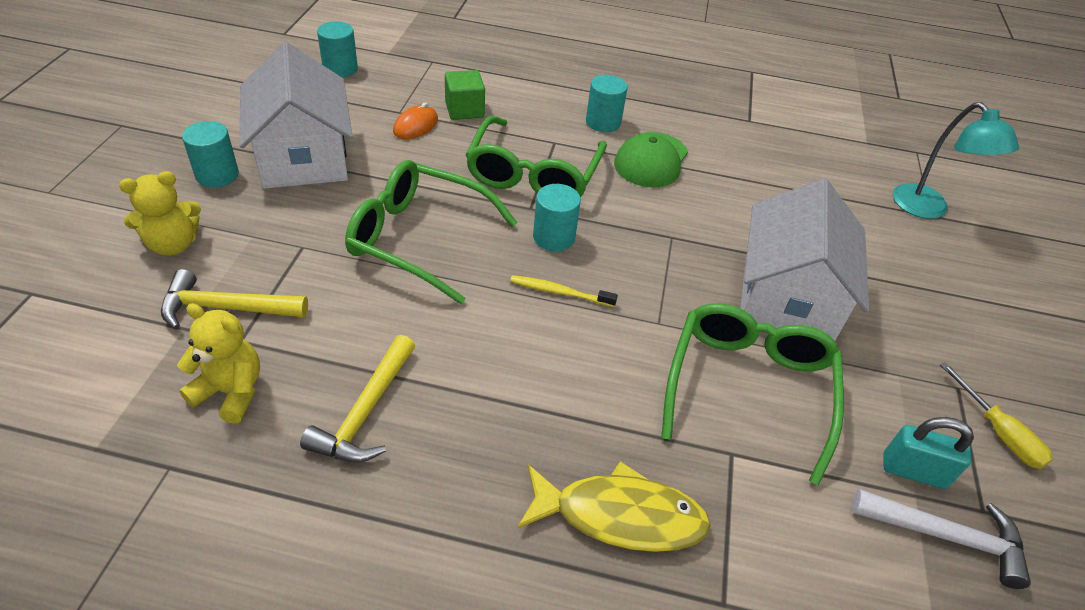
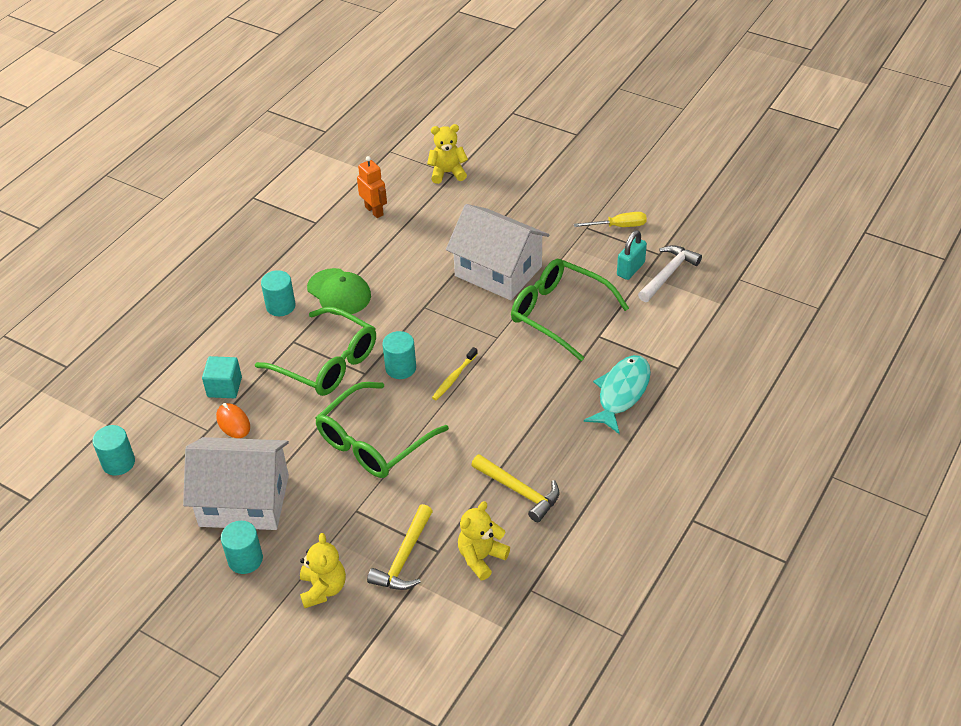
camera: 65 degrees left, 0 degrees up
green cube [445,70,485,120] -> turquoise cube [202,356,242,398]
yellow fish [517,461,711,552] -> turquoise fish [584,355,651,434]
turquoise lamp [893,102,1019,219] -> yellow teddy bear [427,124,468,184]
none -> orange robot [357,156,387,218]

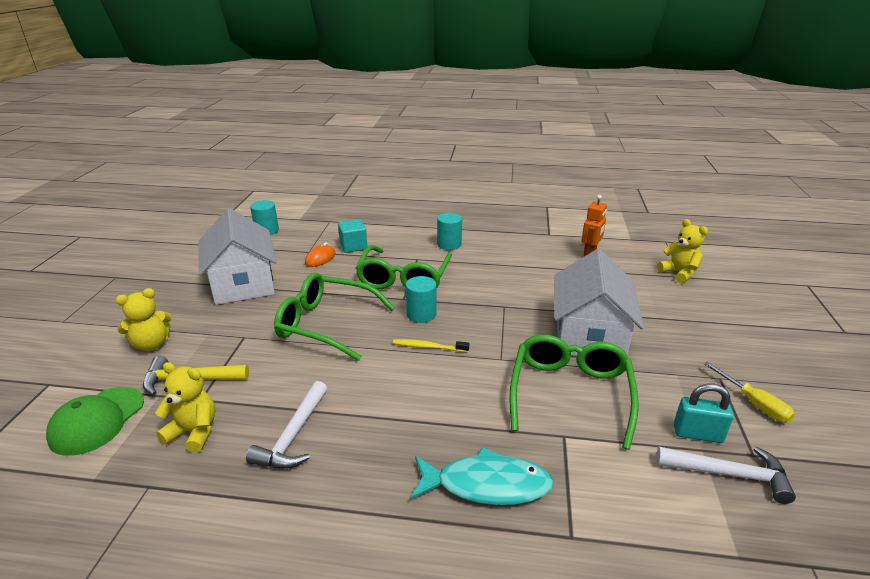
camera: 65 degrees right, 15 degrees down
turquoise cylinder [221,521,263,574] -> none
green cap [307,268,371,315] -> green cap moved to [46,387,144,456]
yellow hammer [471,454,559,522] -> white hammer [246,381,328,469]

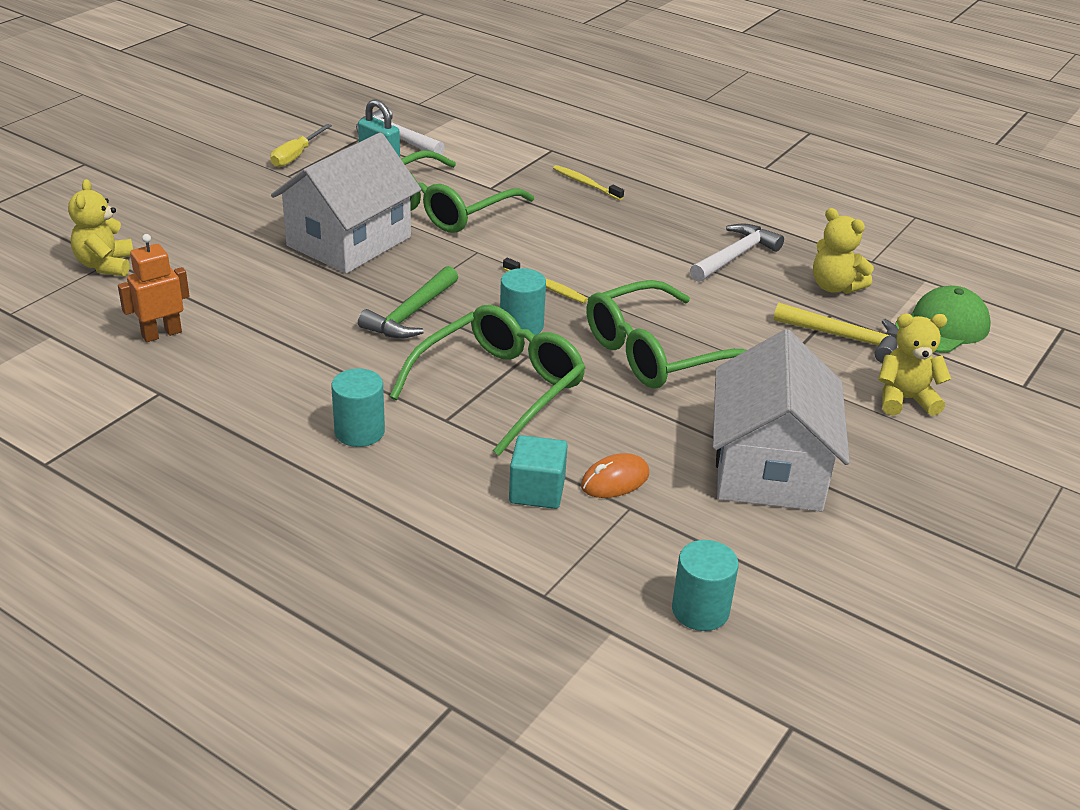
camera: 155 degrees left, 5 degrees up
green glasses [274,273,395,361] -> green glasses turned 105 degrees clockwise [586,280,747,389]
turquoise fish [410,447,554,505] -> yellow toothbrush [553,165,624,200]
yellow screwdriver [703,362,795,423] -> yellow screwdriver turned 150 degrees counterclockwise [270,124,332,167]
none -> green hammer [358,266,458,338]

